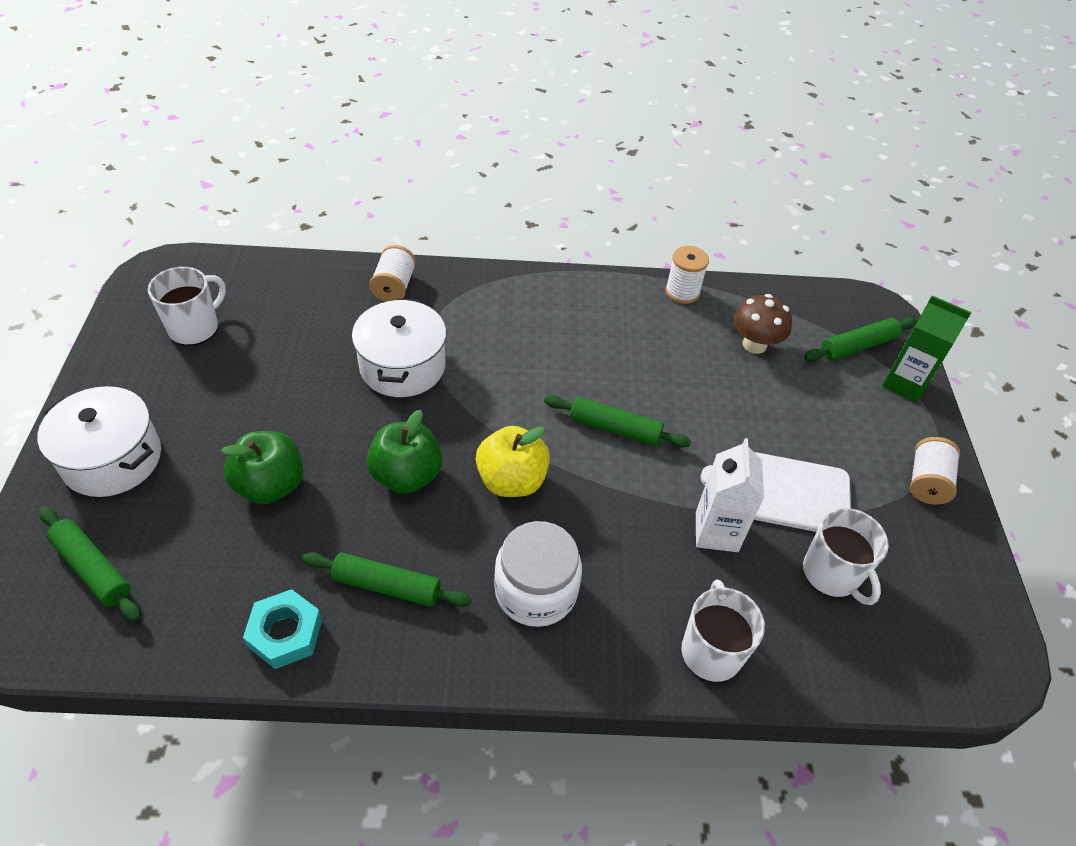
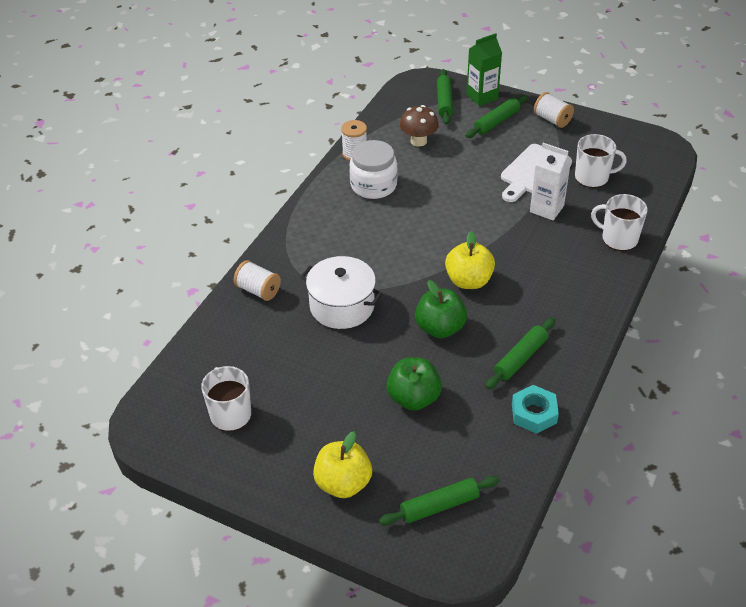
camera: 60 degrees left, 5 degrees down
white pot [37,386,161,497] -> yellow apple [313,431,372,498]
white jar [494,521,582,627] -> white jar moved to [350,140,397,199]
green rolling pin [544,395,691,448] -> green rolling pin moved to [466,95,528,138]

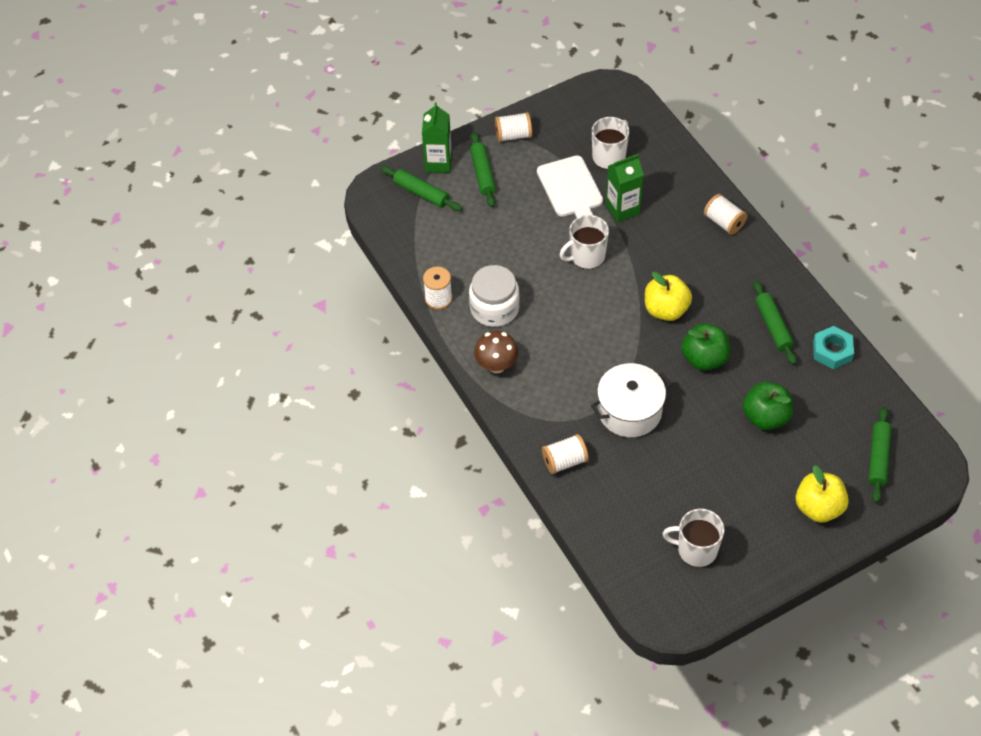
camera: 55 degrees left, 10 degrees up
brown mushroom [400,105,439,147] -> brown mushroom moved to [474,331,518,374]
white carton [530,143,571,220] -> green carton [606,154,644,223]
white mug [591,194,648,251] -> white mug moved to [560,215,609,269]
none -> white spool [704,194,747,235]

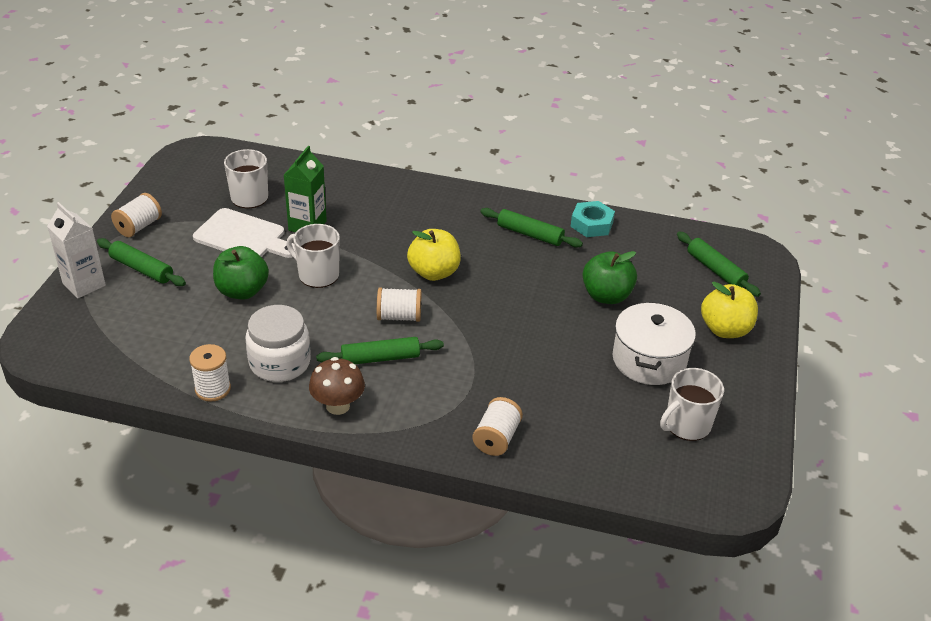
camera: 50 degrees left, 15 degrees down
green rolling pin [381,166,462,211] -> green rolling pin moved to [316,337,444,364]
green carton [422,102,452,173] -> white carton [47,202,106,298]
white mug [560,215,609,269] -> white mug turned 105 degrees clockwise [287,224,340,288]
white pot [591,363,671,437] -> white pot moved to [613,302,696,385]
green apple [681,324,730,371] -> green apple moved to [213,246,269,300]
white spool [704,194,747,235] -> white spool moved to [377,287,421,322]

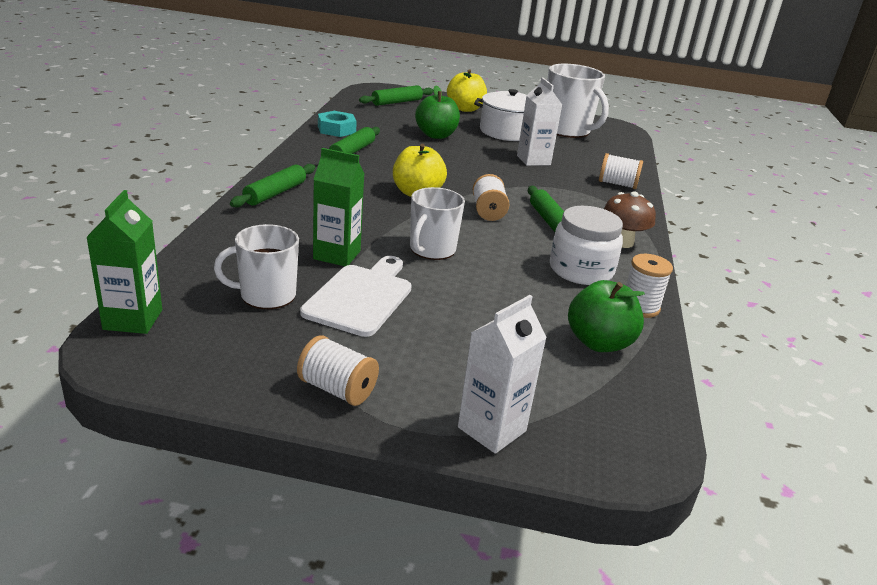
camera: 95 degrees left, 10 degrees down
green rolling pin [97,238,186,286] -> green rolling pin moved to [230,164,315,208]
green apple [213,246,269,300] -> green apple moved to [568,280,645,352]
white mug [660,368,724,441] -> white mug [547,64,609,138], size x1.55
none -> green carton [86,190,162,334]
none -> white carton [517,77,562,166]

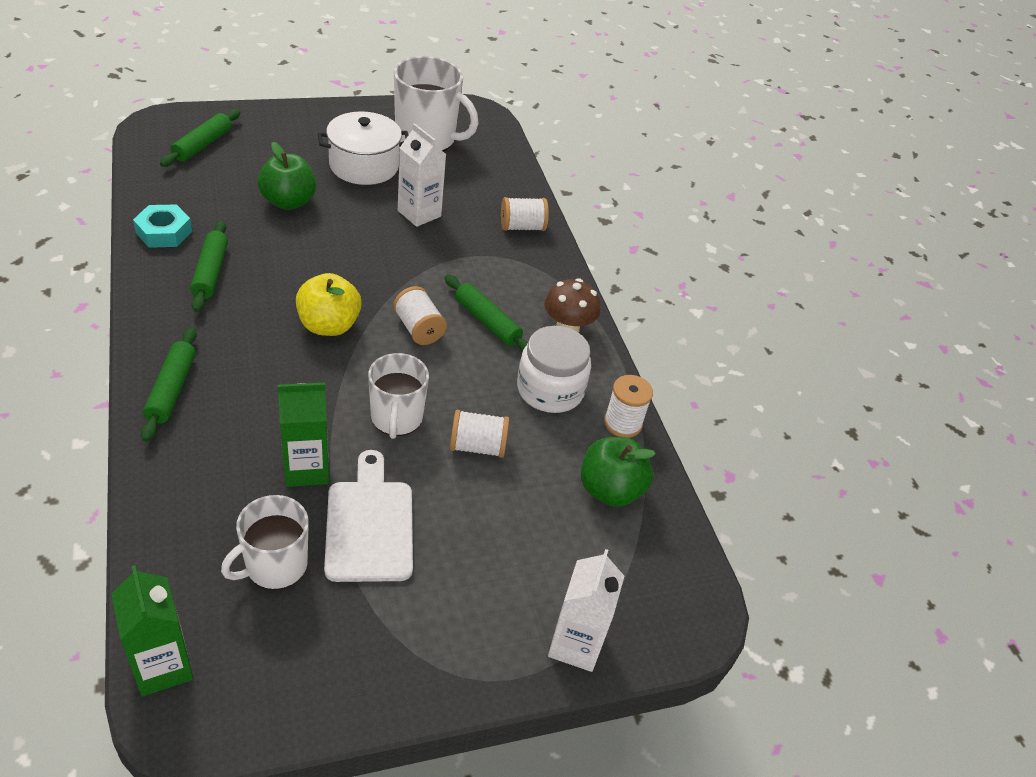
camera: 30 degrees left, 15 degrees up
white spool [297,335,379,406] -> white spool moved to [450,410,509,458]
yellow apple [447,69,487,112] -> none

